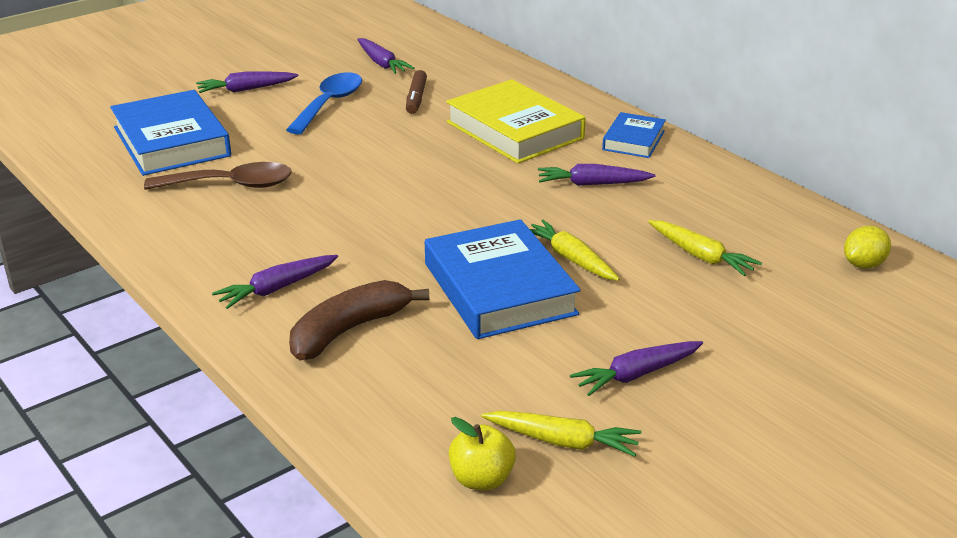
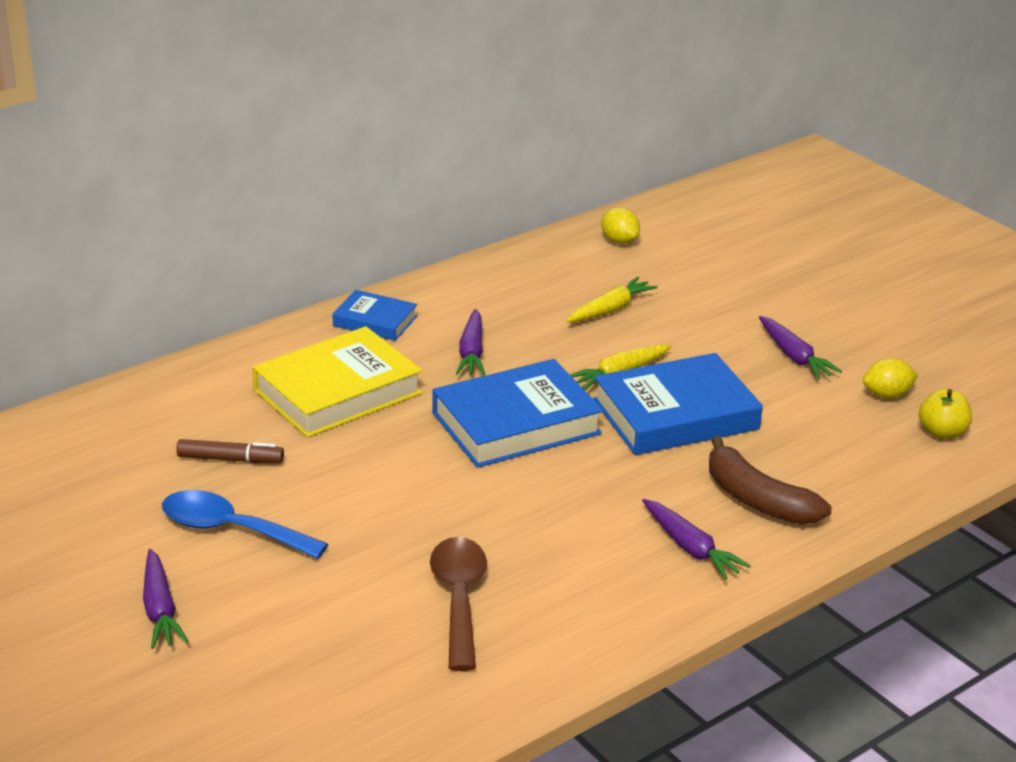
camera: 90 degrees left, 0 degrees up
blue book [110,90,231,176] -> blue book moved to [432,359,603,468]
purple carrot [357,38,415,74] -> none
yellow carrot [481,411,641,457] -> yellow lemon [863,358,918,399]

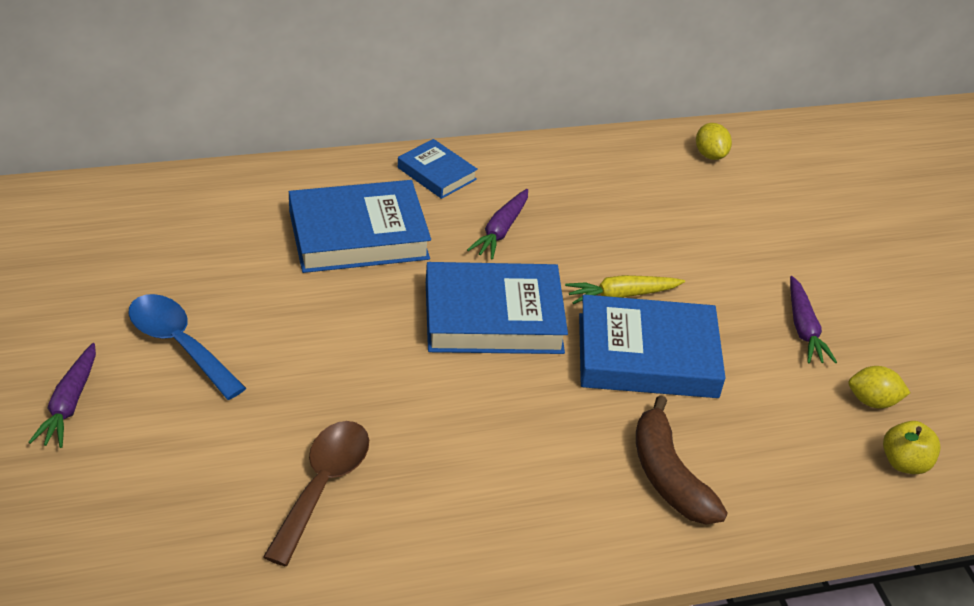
camera: 20 degrees right, 10 degrees up
brown marker [176,439,284,463] -> none
yellow book [252,326,422,437] -> blue book [289,180,431,273]
yellow carrot [566,277,658,323] -> none
purple carrot [642,499,751,580] -> none

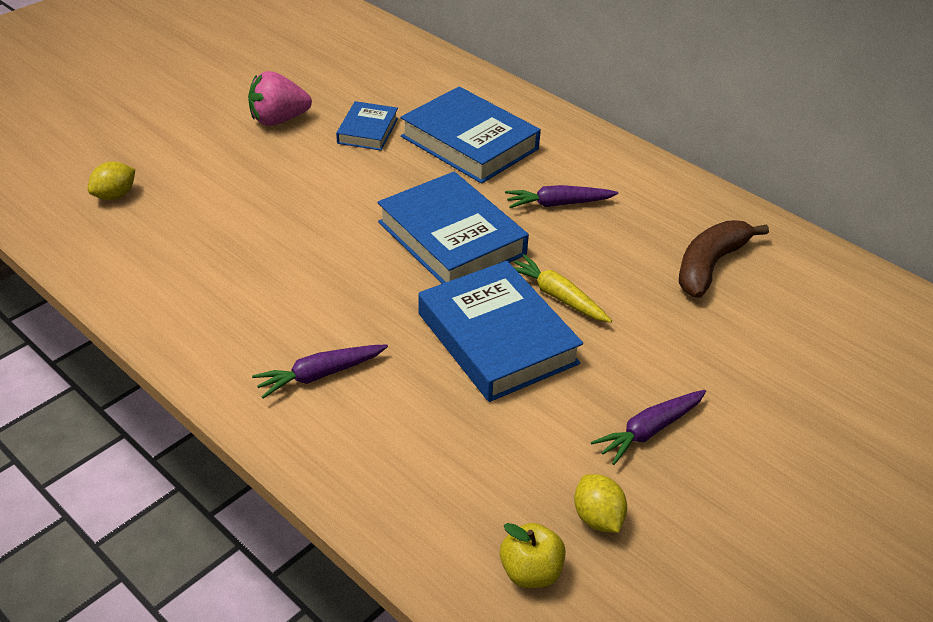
camera: 60 degrees right, 0 degrees up
purple carrot [28,343,96,448] -> purple carrot moved to [252,345,388,398]
blue spoon [129,294,246,400] -> pink strawberry [248,71,312,126]
brown spoon [263,421,369,566] -> none
blue book [398,139,478,199] -> blue book moved to [336,101,398,151]
brown banana [636,395,728,524] -> brown banana moved to [679,220,769,298]
yellow lemon [696,123,732,160] -> yellow lemon moved to [88,162,135,200]

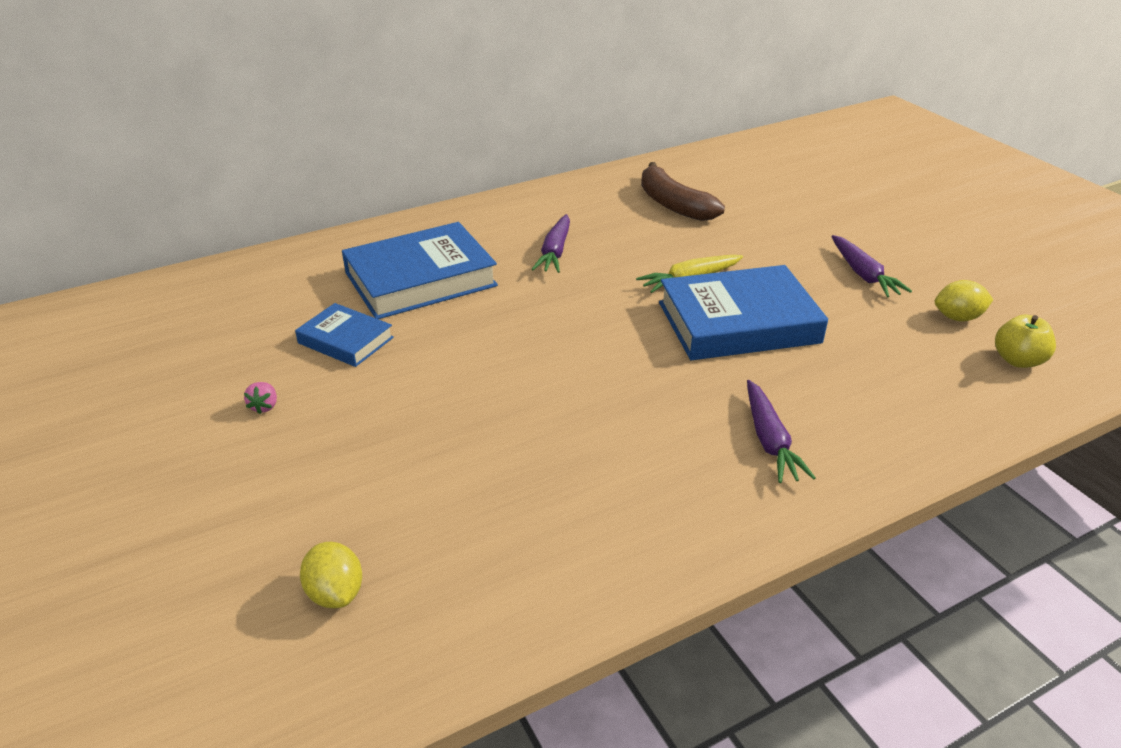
camera: 70 degrees left, 5 degrees down
pink strawberry [248,71,312,126] -> pink strawberry [244,382,277,414], size x0.42
blue book [377,172,529,284] -> none

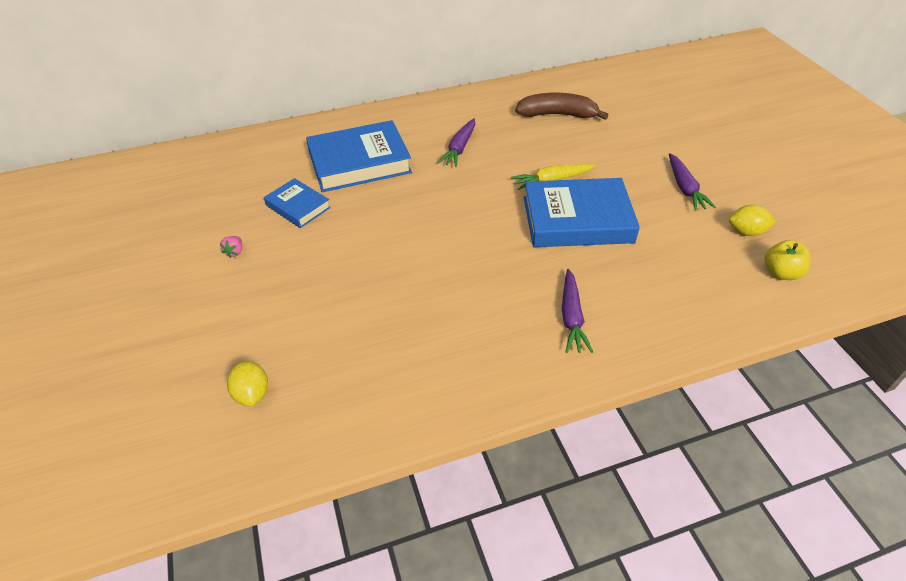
camera: 10 degrees right, 10 degrees up
brown banana [641,162,725,221] -> brown banana turned 120 degrees clockwise [515,93,609,120]

